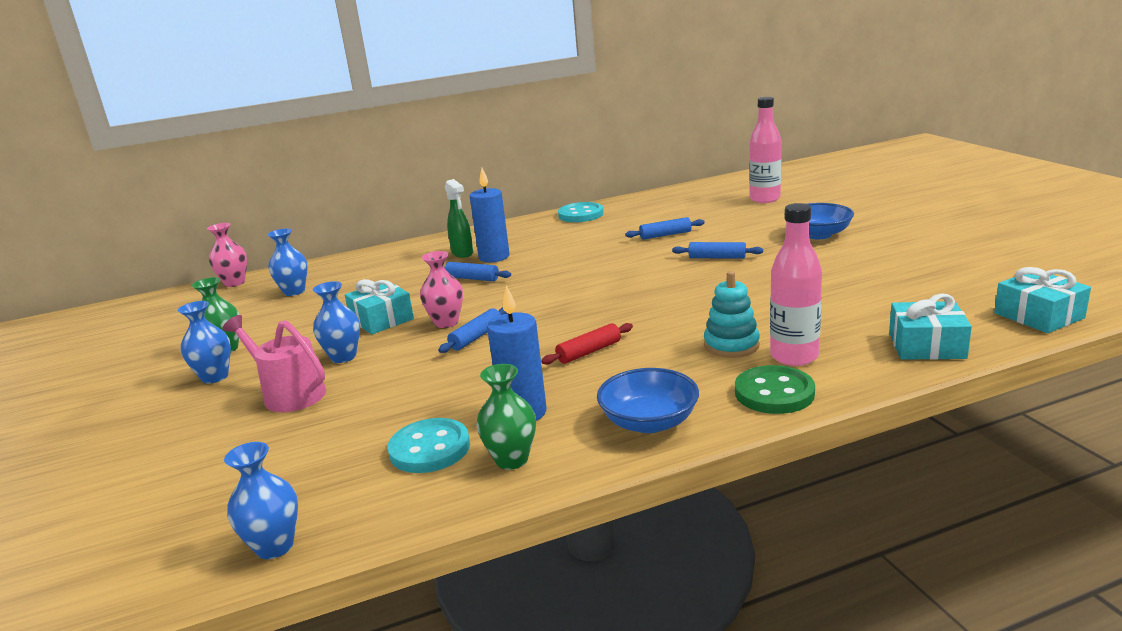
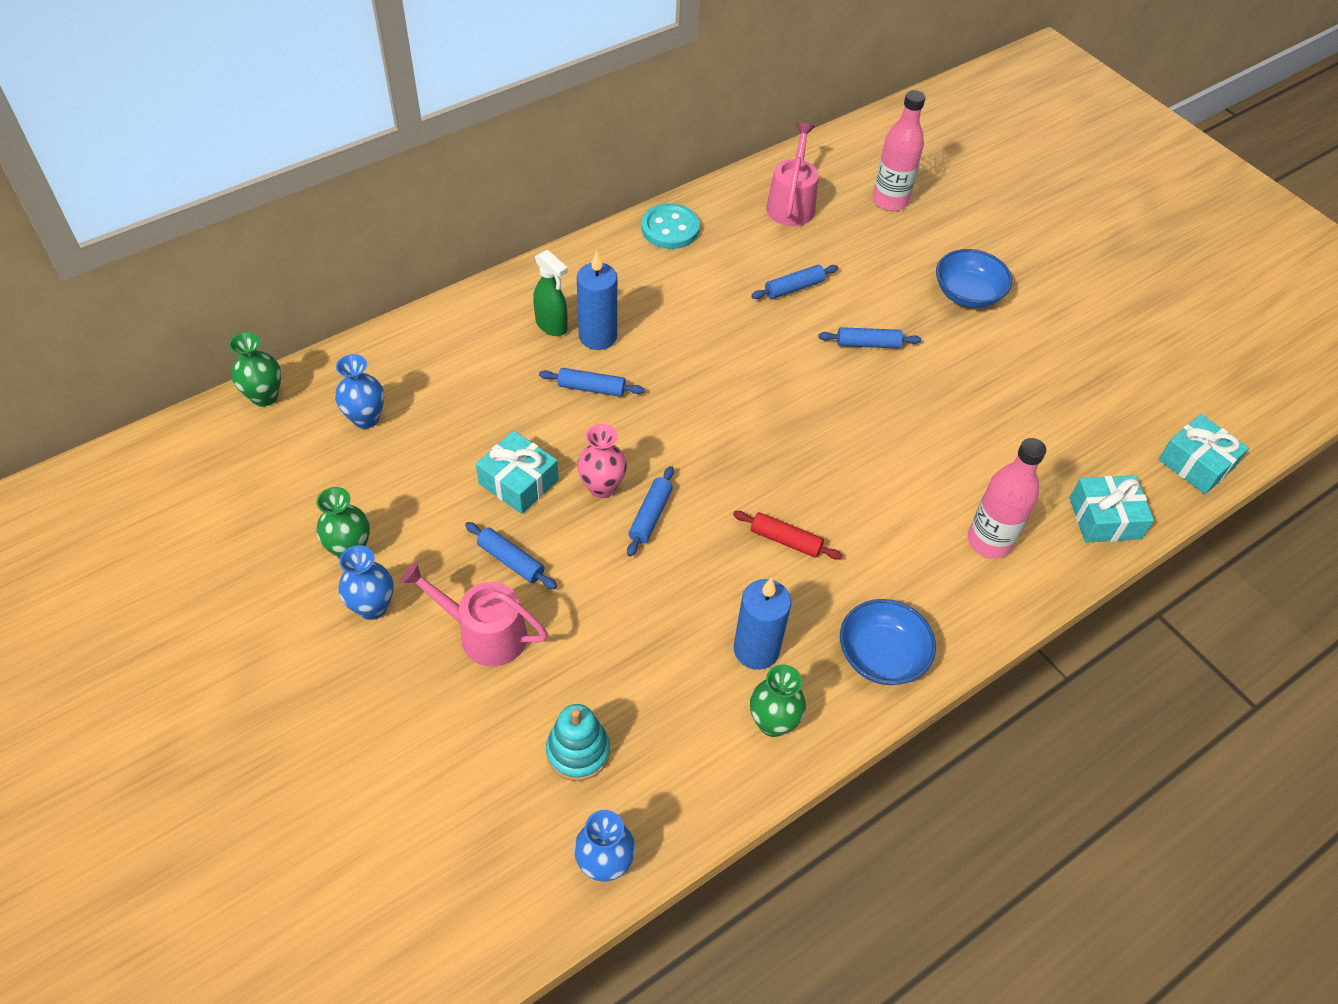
camera: 20 degrees left, 30 degrees up
pink vase [207,223,247,287] -> green vase [229,332,281,407]
blue vase [313,281,360,363] -> blue rolling pin [465,522,557,589]
turquoise button [388,418,470,473] -> none
red rolling pin [541,323,633,365] -> red rolling pin turned 75 degrees clockwise [733,511,842,560]
turquoise stacking toy [704,271,760,358] -> turquoise stacking toy moved to [546,704,610,781]
green button [735,365,815,414] -> none
none -> pink watering can [766,123,819,226]

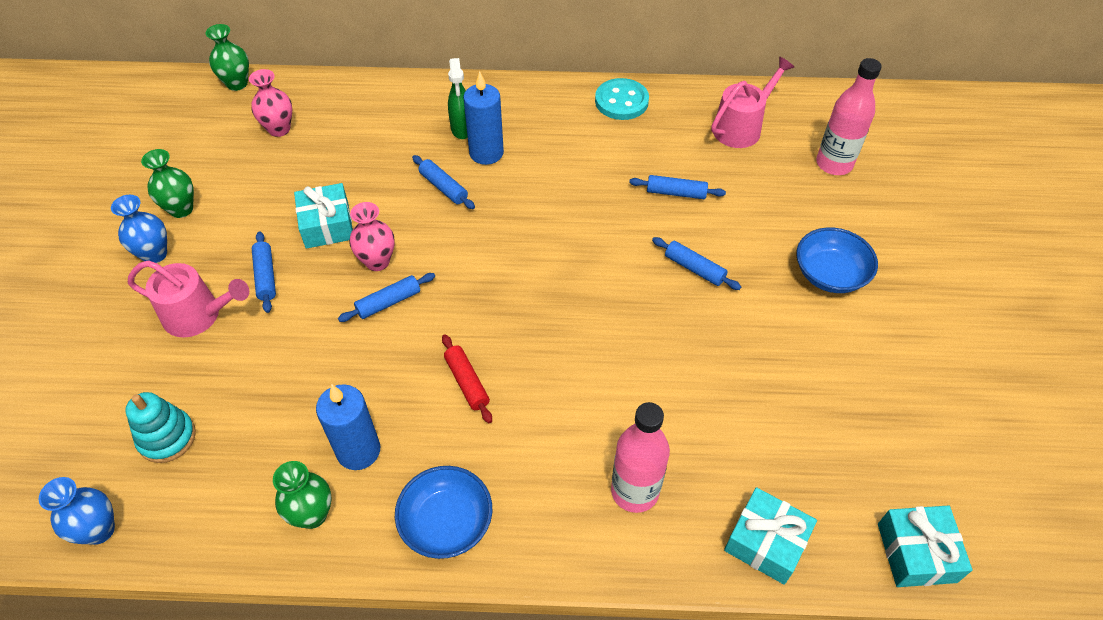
camera: 40 degrees right, 0 degrees up
blue vase [335,354,384,429] -> pink vase [249,69,292,137]
pink watering can [400,562,548,667] -> pink watering can turned 135 degrees clockwise [128,260,249,338]

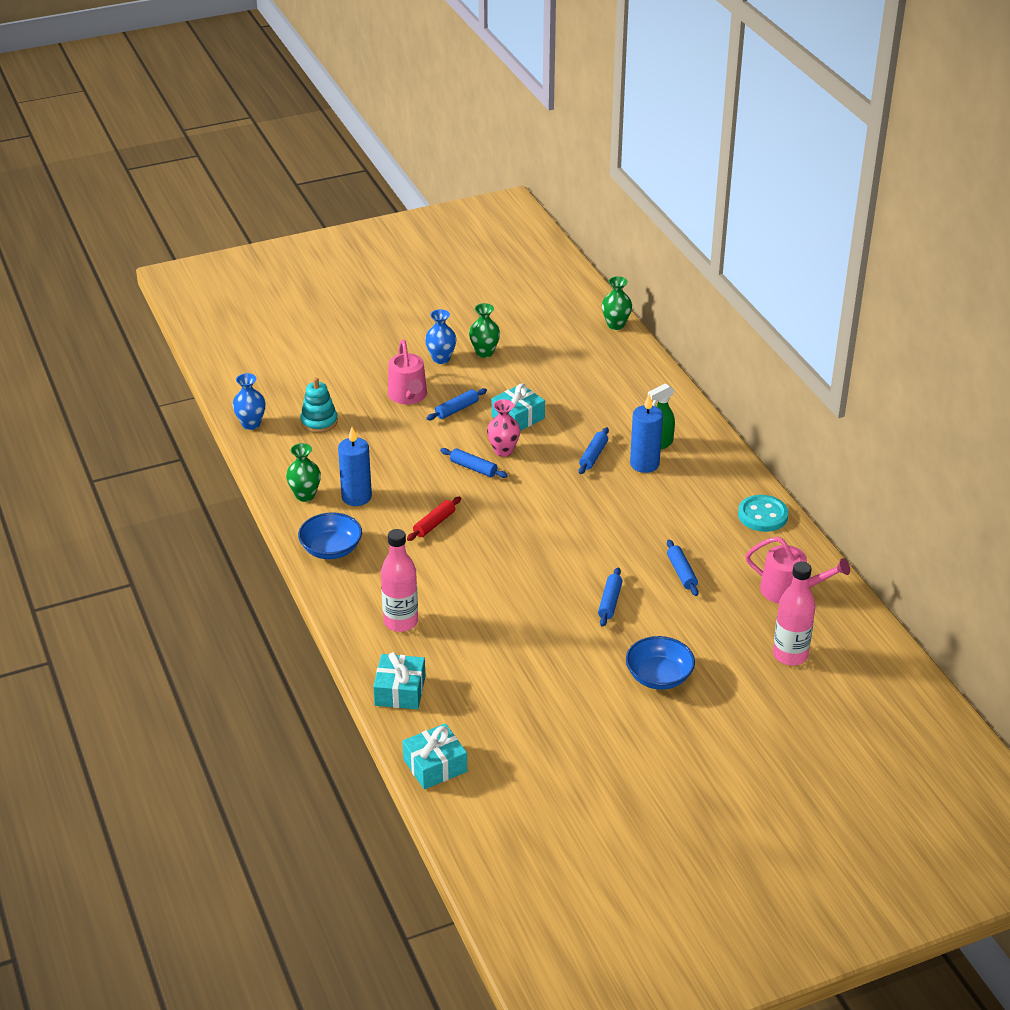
camera: 65 degrees right, 15 degrees down
pink vase [249,69,292,137] -> none

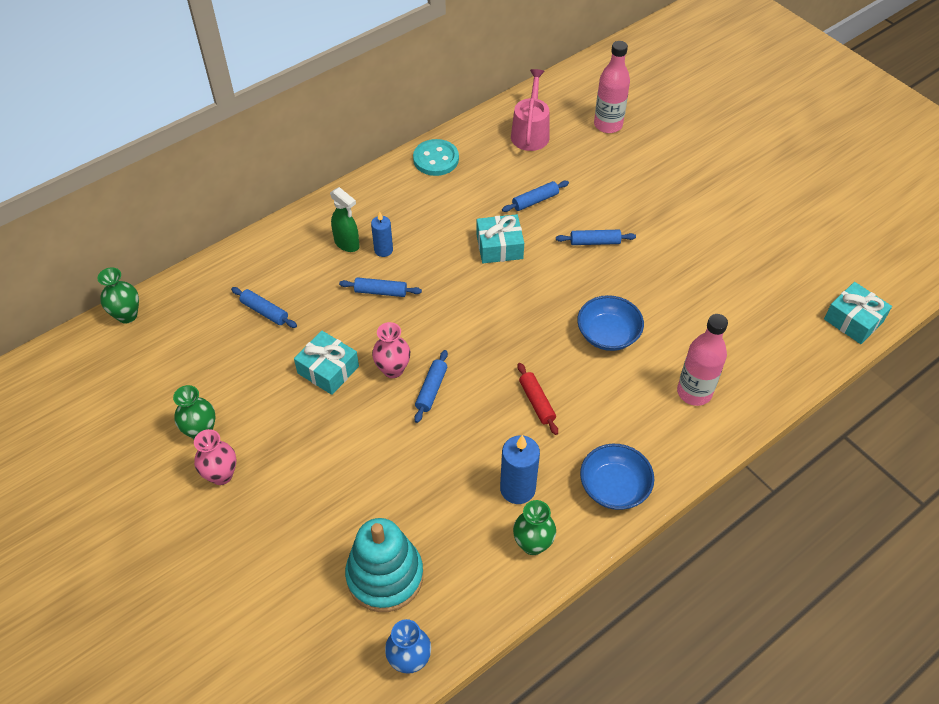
camera: 105 degrees left, 15 degrees up
turquoise stacking toy [300,377,338,433] -> turquoise stacking toy [345,518,423,612], size x1.58
turquoise gift [373,652,426,709] -> turquoise gift moved to [476,214,524,263]
pink watering can [388,340,427,405] -> none
red rolling pin [407,497,461,541] -> red rolling pin turned 45 degrees clockwise [517,363,558,435]
blue vase [425,309,456,364] -> pink vase [194,429,236,485]
blue rolling pin [426,388,487,420] -> blue rolling pin moved to [231,287,297,328]
blue bowl [626,636,695,690] -> blue bowl moved to [577,295,644,351]
blue candle [630,394,663,473] -> blue candle [371,212,393,257], size x0.63

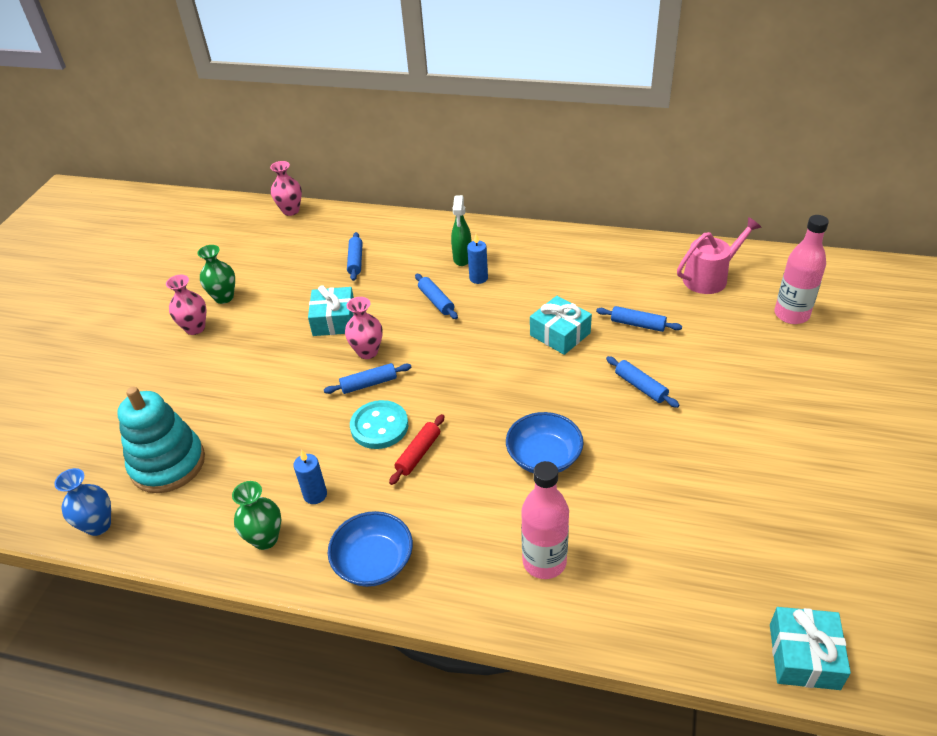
camera: 55 degrees right, 10 degrees down
green vase [97,267,139,323] -> pink vase [270,161,302,216]
turquoise button [413,139,459,176] -> turquoise button moved to [350,400,408,449]
blue candle [500,435,540,504] -> blue candle [293,450,327,504], size x0.63

